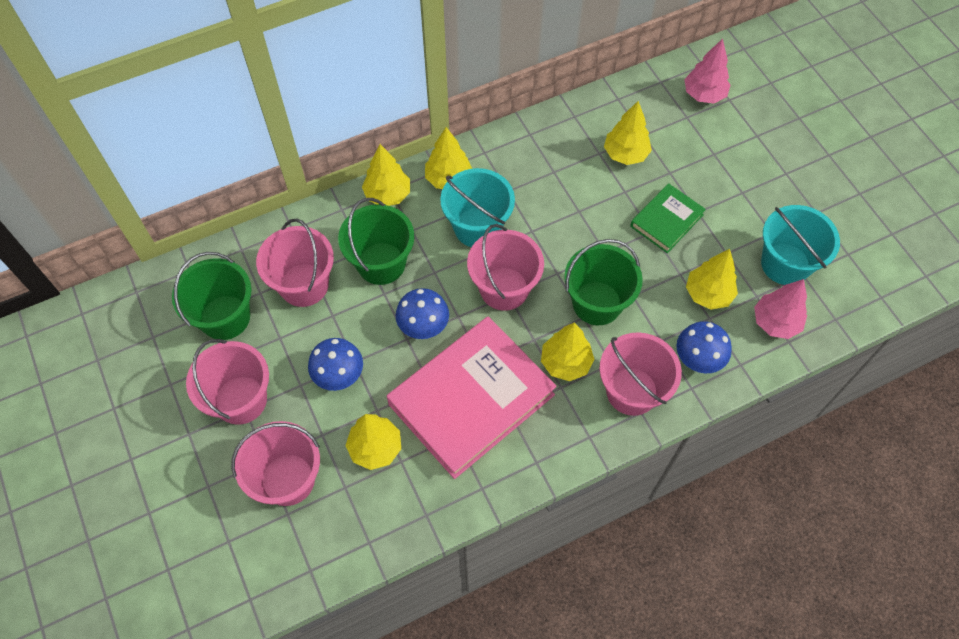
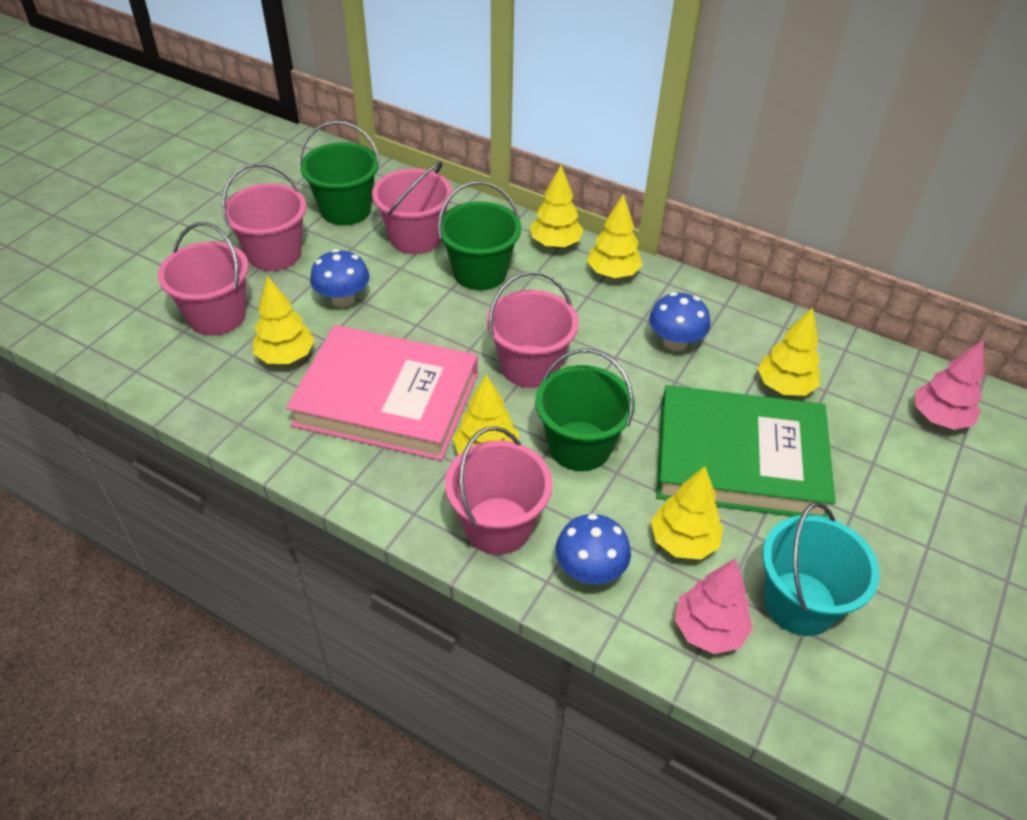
camera: 55 degrees right, 15 degrees down
blue mushroom [396,288,449,339] -> blue mushroom moved to [649,292,710,351]
turquoise bucket [440,168,515,247] -> none
green book [630,183,706,253] -> green book [656,385,836,518], size x2.00

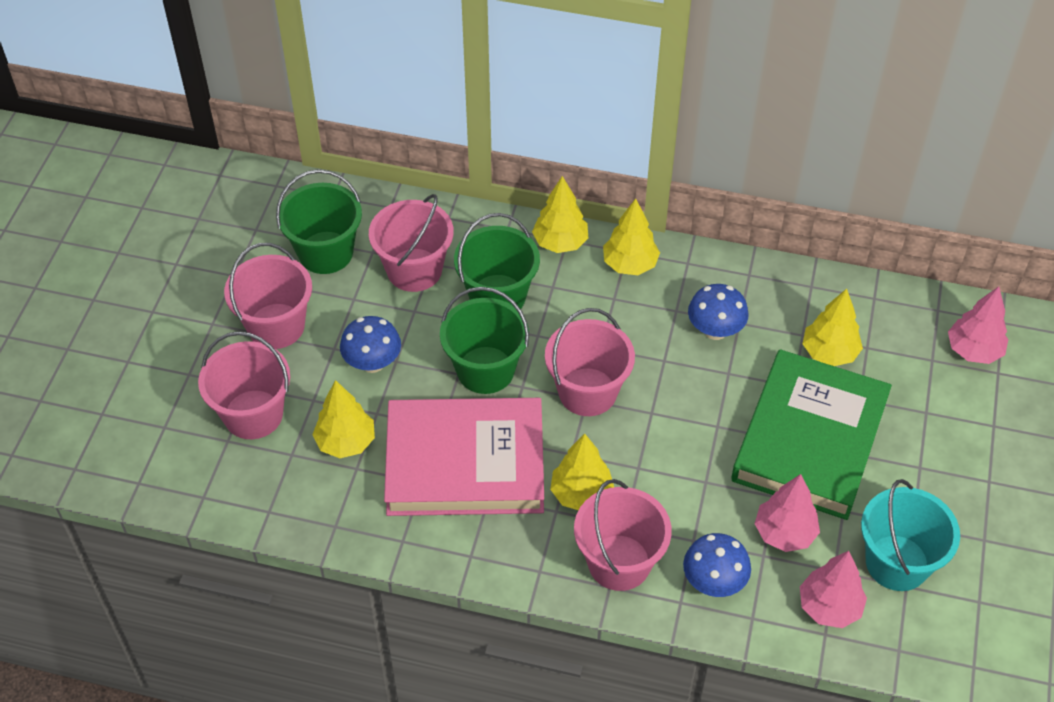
camera: 15 degrees left, 5 degrees up
green bucket [535,349,635,471] -> green bucket moved to [440,287,529,394]
yellow tree [651,466,723,559] -> pink tree [755,474,820,552]
green book [656,385,836,518] -> green book turned 60 degrees counterclockwise [731,349,892,520]

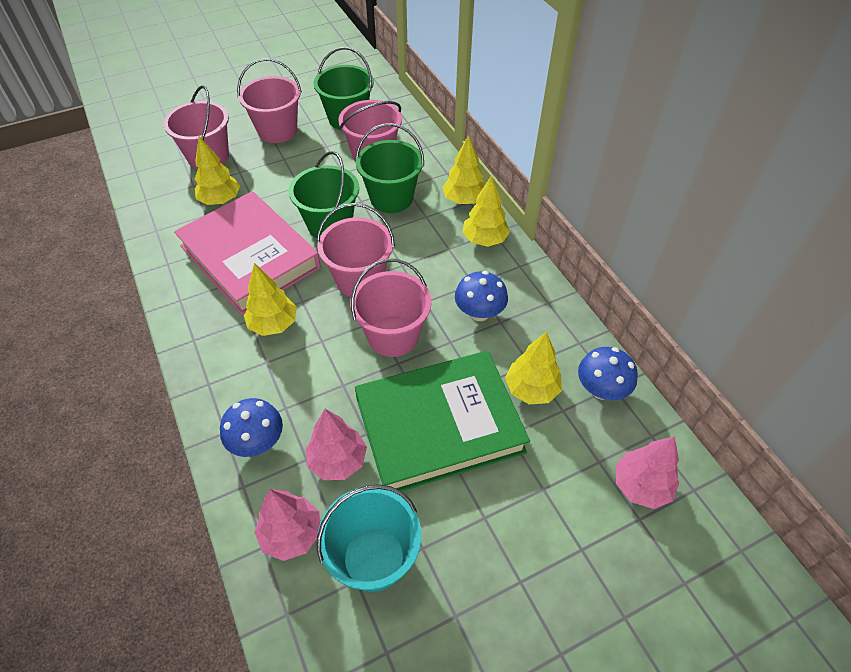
camera: 50 degrees right, 0 degrees up
blue mushroom [340,316,401,373] -> blue mushroom moved to [578,347,638,400]
pink bucket [574,479,672,591] -> pink bucket moved to [350,259,432,357]

